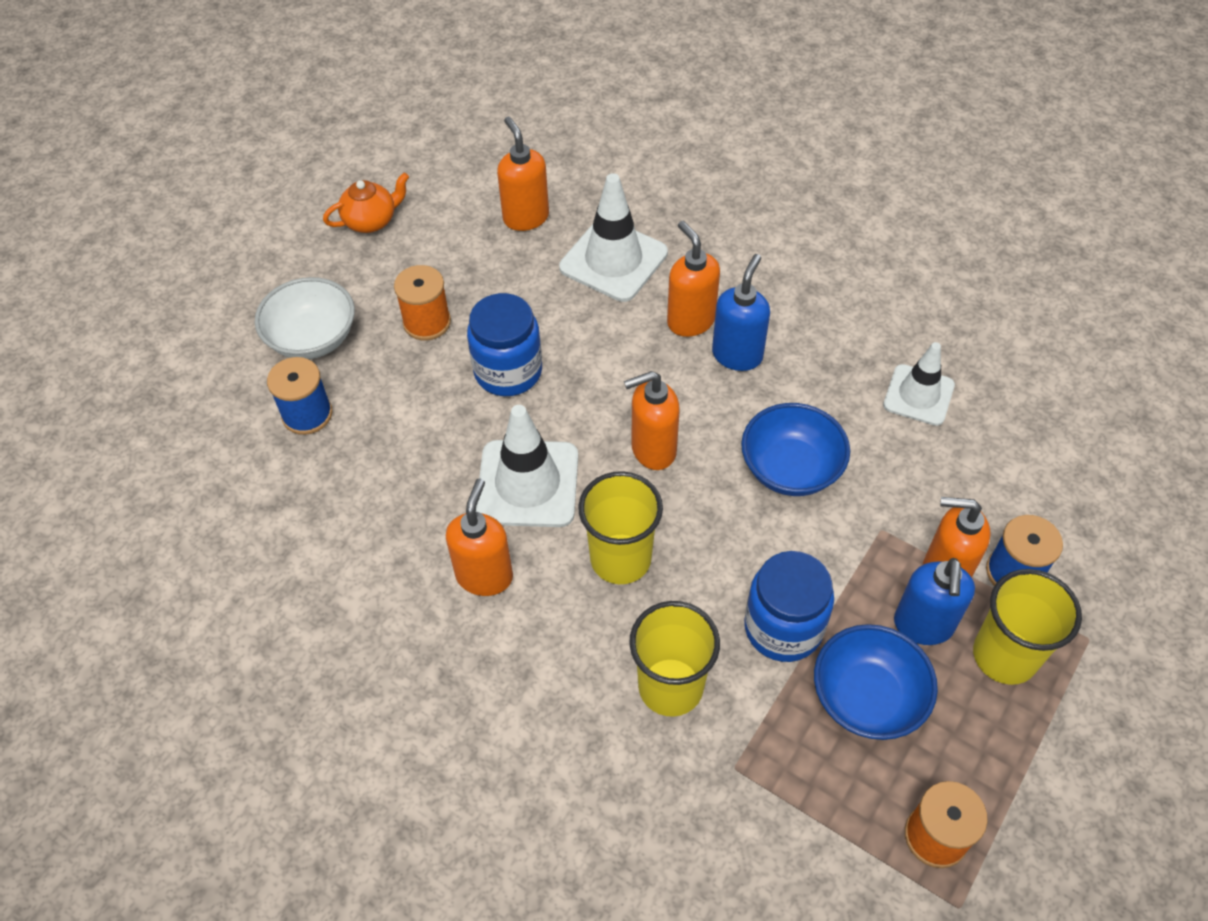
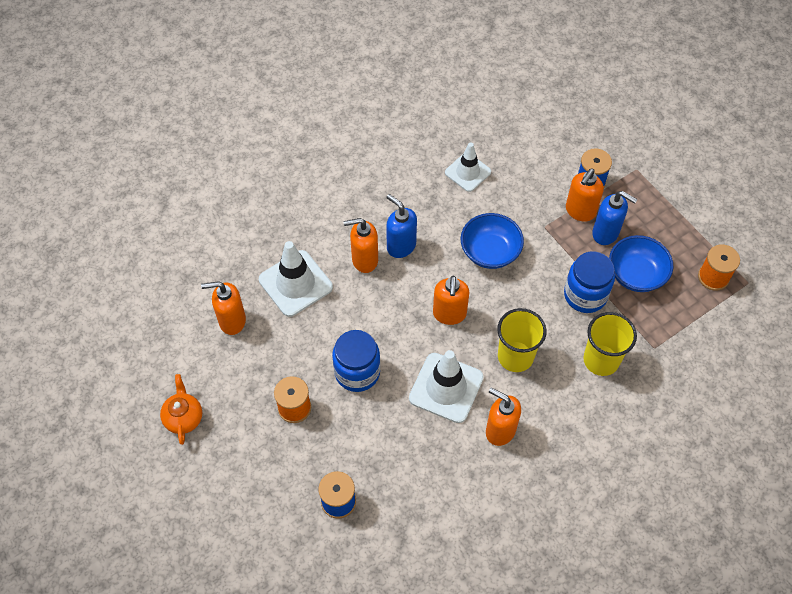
camera: 70 degrees left, 5 degrees up
white bowl [255,277,355,359] -> none
yellow cup [973,569,1082,685] -> none

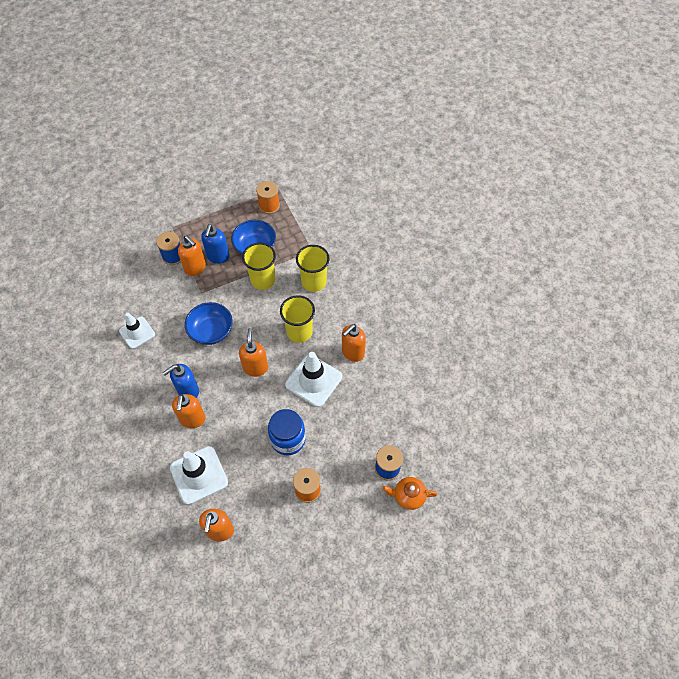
camera: 80 degrees left, 0 degrees up
orange teapot [160,374,202,445] -> orange teapot moved to [383,477,437,510]
orange soap dispenser [433,275,469,325] -> orange soap dispenser turned 105 degrees counterclockwise [239,328,268,377]
blue jar [564,251,615,313] -> yellow cup [242,243,276,290]
blue soap dispenser [592,191,638,245] -> blue soap dispenser turned 150 degrees clockwise [201,224,230,264]

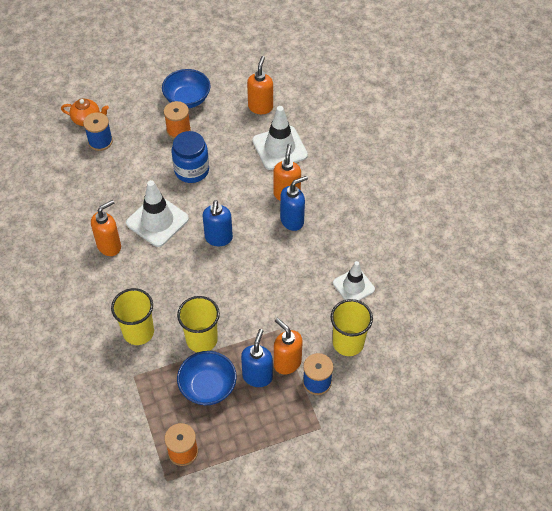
camera: 175 degrees left, 5 degrees down
blue bowl [185,302,233,345] -> blue bowl moved to [162,69,210,108]
orange soap dispenser [239,328,268,377] -> blue soap dispenser [203,200,233,246]
yellow cup [280,295,315,343] -> yellow cup moved to [331,299,373,356]

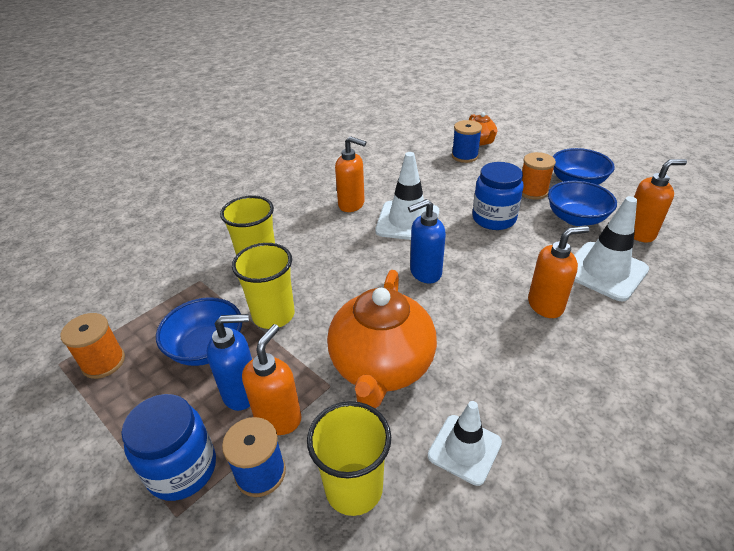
camera: 65 degrees right, 15 degrees down
blue soap dispenser [280,176,308,231] -> none
none -> blue jar [121,394,216,501]
none -> orange teapot [327,270,437,408]
none -> blue bowl [548,181,617,226]

